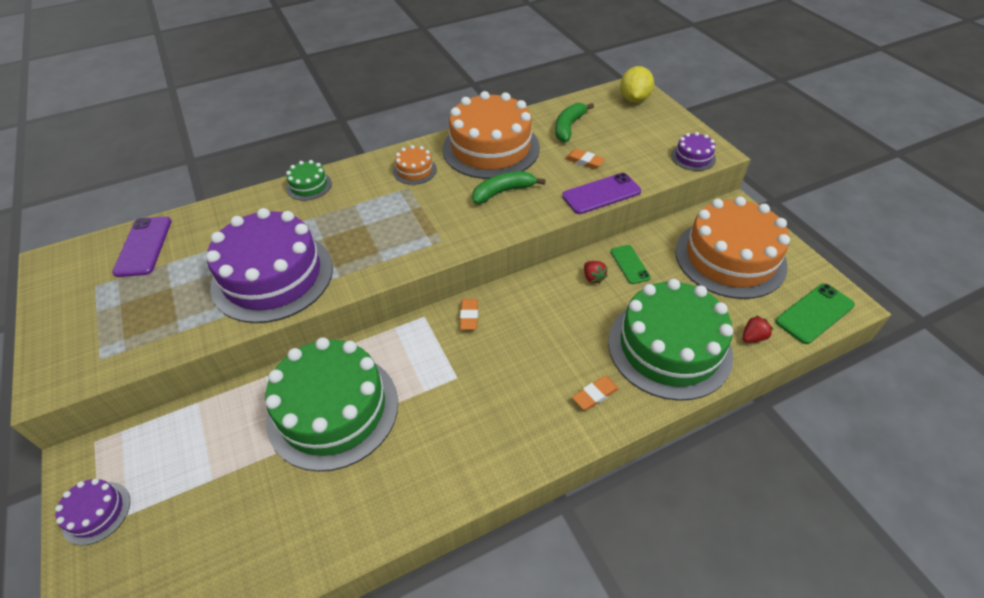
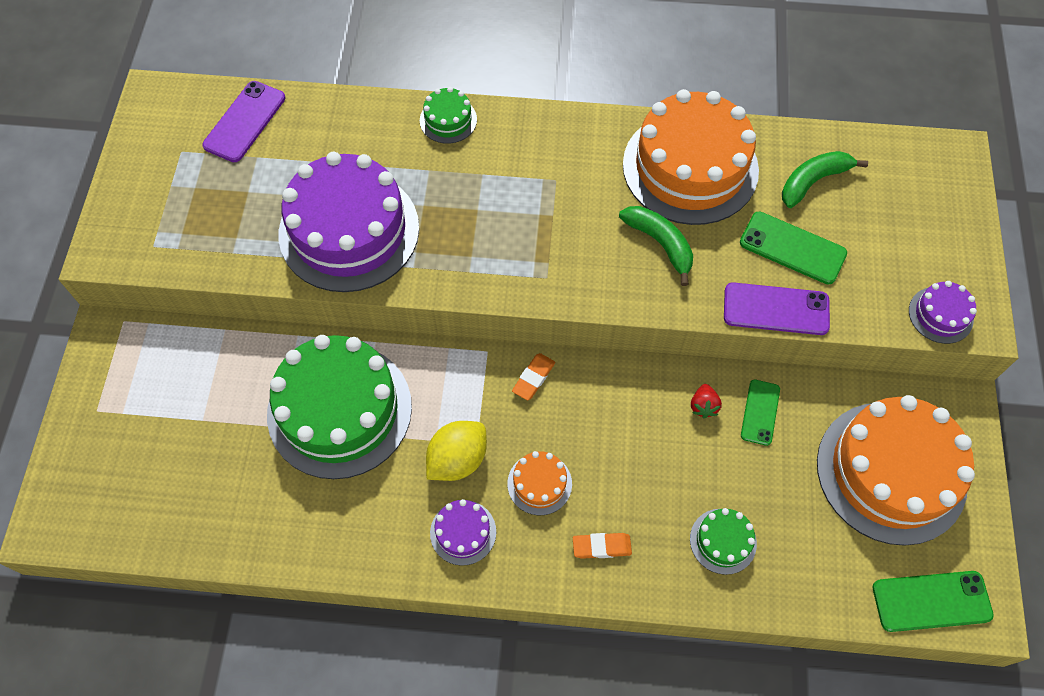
camera: 30 degrees right, 15 degrees up
purple cake [55,478,130,545] -> purple cake moved to [430,499,496,566]
orange cake [393,145,437,185] -> orange cake moved to [507,451,572,515]
green banana [472,171,546,204] -> green banana turned 45 degrees clockwise [619,206,693,286]
orange eraser [565,149,605,169] -> green phone [740,212,847,284]
green cake [608,279,733,401] -> green cake [690,508,757,575], size x0.44
yellow lemon [620,66,654,103] -> yellow lemon moved to [426,421,487,481]
red strawberry [742,315,773,343] -> none

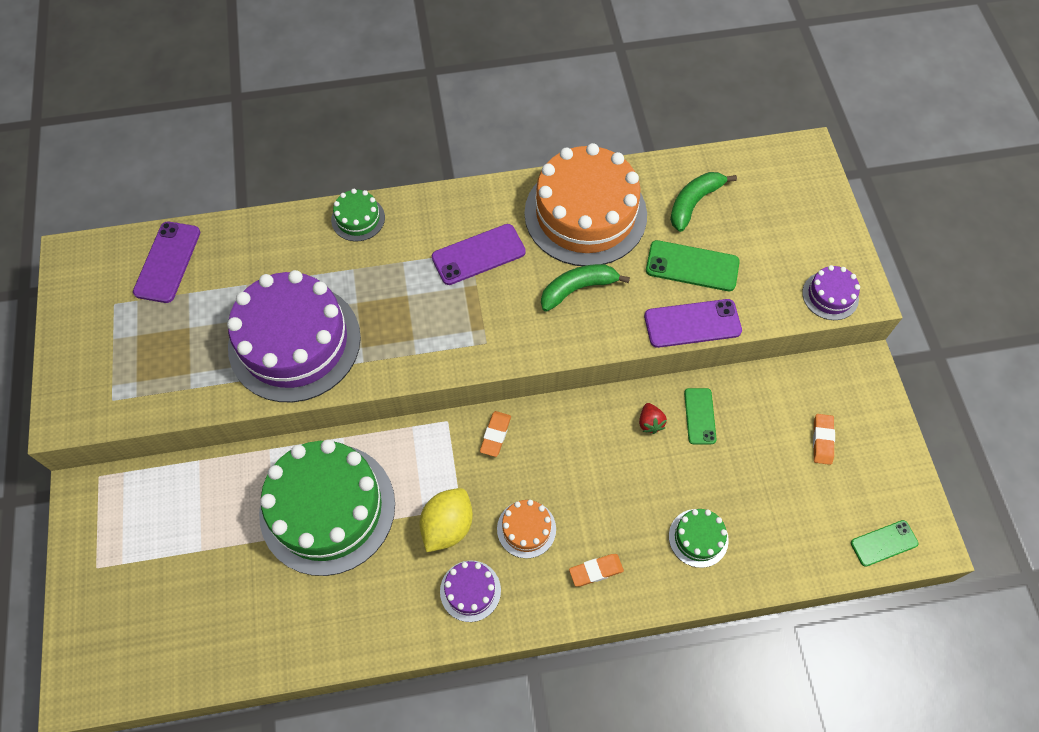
camera: 15 degrees left, 0 degrees up
green banana [619,206,693,286] -> green banana turned 60 degrees counterclockwise [541,264,630,312]
orange cake [817,395,975,546] -> orange eraser [813,414,835,465]
green phone [873,571,994,632] -> green phone [851,520,918,567], size x0.65
none -> purple phone [432,224,526,285]

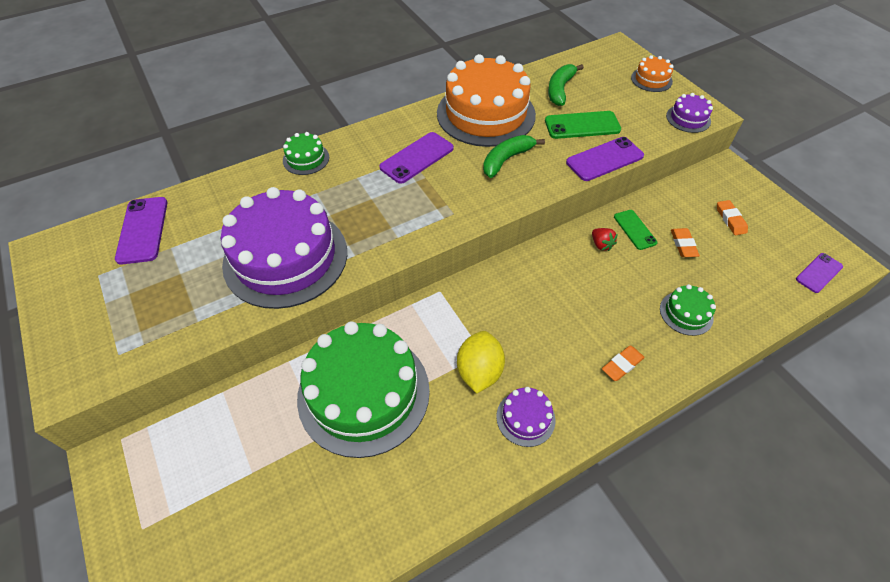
camera: 20 degrees left, 10 degrees down
orange eraser [480,411,511,457] -> orange eraser moved to [671,228,700,257]
orange cake [497,500,556,559] -> orange cake moved to [631,55,674,92]
green phone [851,520,918,567] -> purple phone [796,253,843,293]

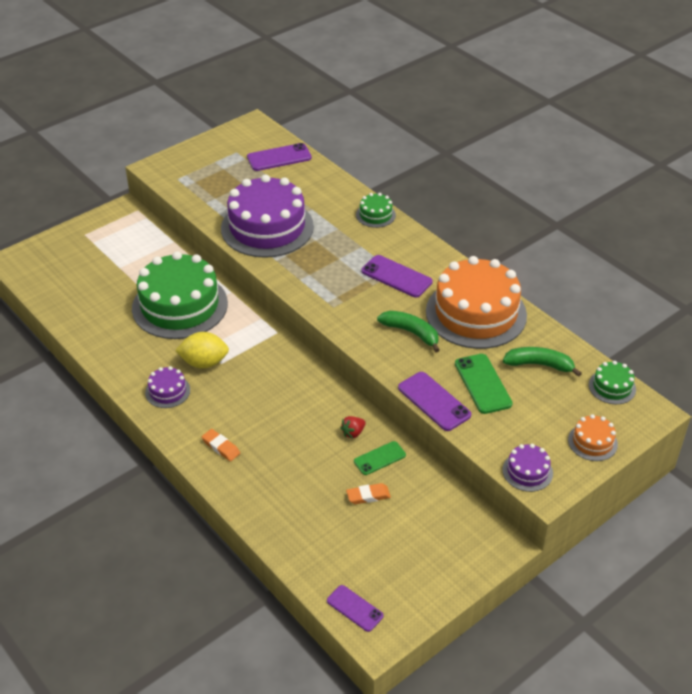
camera: 80 degrees right, 10 degrees down
green cake [660,284,716,336] -> green cake moved to [589,361,636,404]
orange eraser [717,200,748,235] -> none

